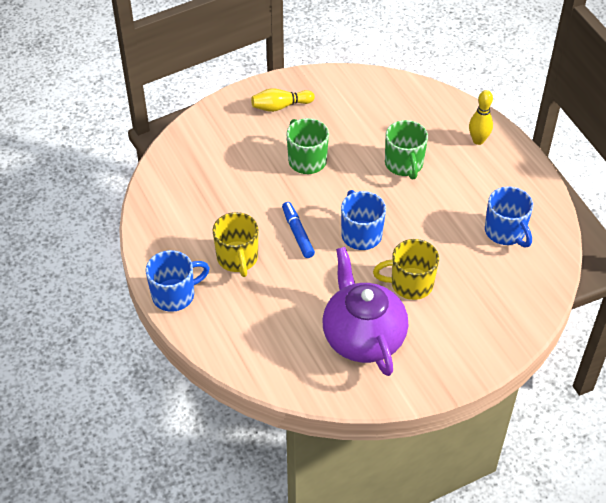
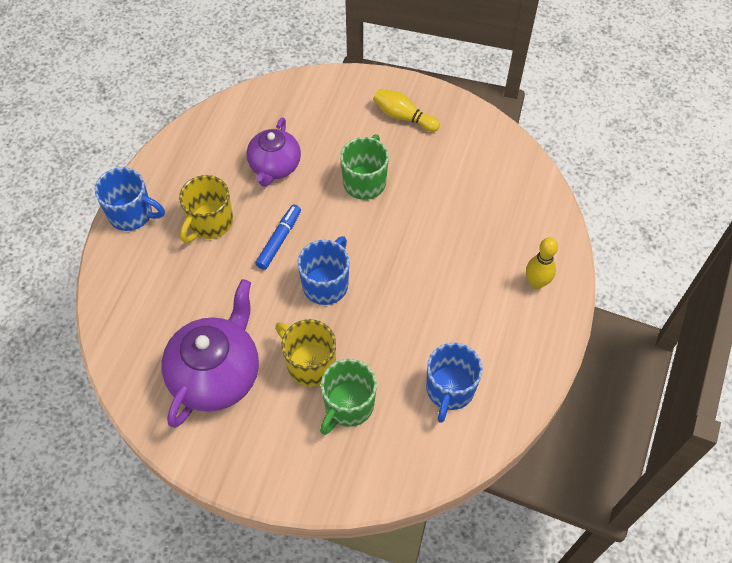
camera: 45 degrees right, 10 degrees up
green mug [385,120,428,180] -> green mug moved to [320,359,377,435]
none -> purple teapot [247,117,301,187]

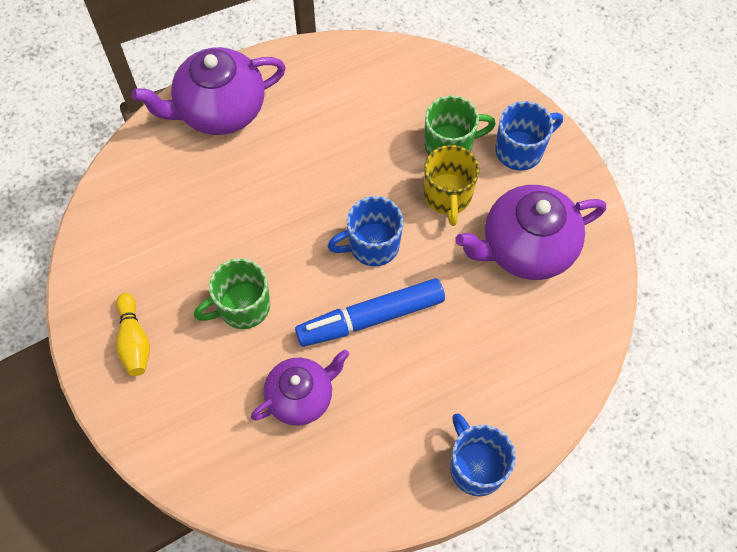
camera: 135 degrees left, 5 degrees up
yellow mug [179,175,233,243] -> none
blue marker [255,204,301,270] -> blue marker [295,278,445,347], size x1.70
blue mug [426,342,483,423] -> blue mug moved to [495,101,563,171]
yellow bowling pin [526,237,558,289] -> purple teapot [132,47,286,135]

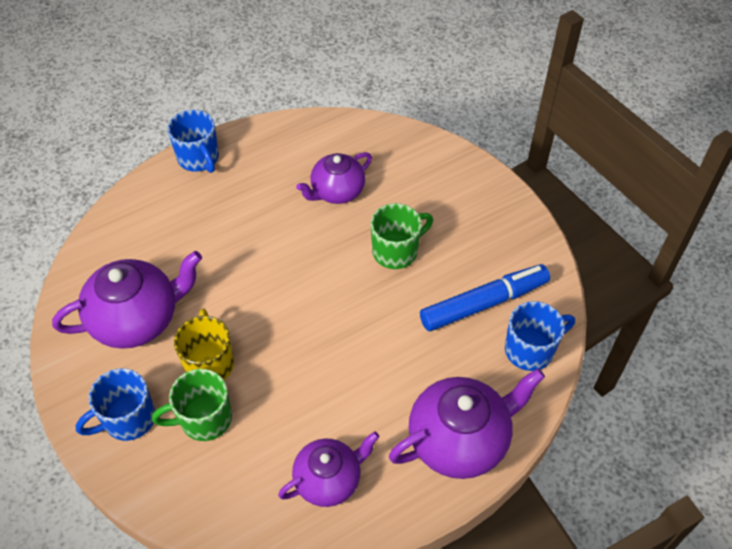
camera: 175 degrees right, 10 degrees down
yellow bowling pin [116,293,150,376] -> none
blue marker [295,278,445,347] -> blue marker moved to [420,264,550,331]
blue mug [328,196,403,266] -> blue mug moved to [505,301,575,371]
none -> purple teapot [278,432,379,507]

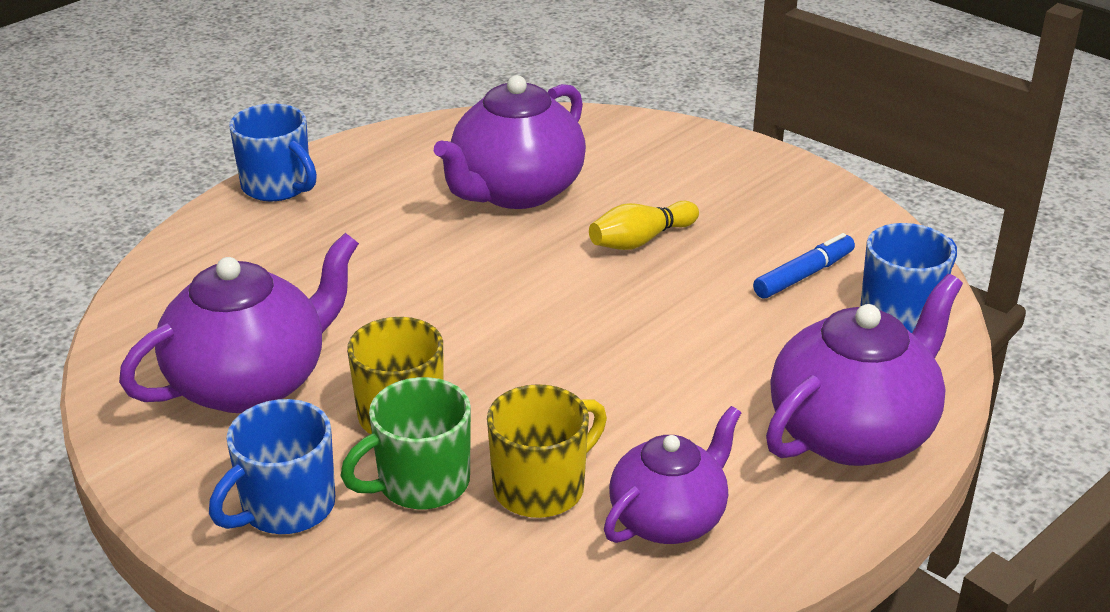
camera: 15 degrees left, 20 degrees down
purple teapot [296,152,372,204] -> purple teapot [434,75,586,209], size x1.54
green mug [371,203,433,269] -> yellow bowling pin [589,201,699,250]
blue marker [420,264,550,331] -> blue marker [753,233,855,299], size x0.59
none -> yellow mug [487,384,607,518]

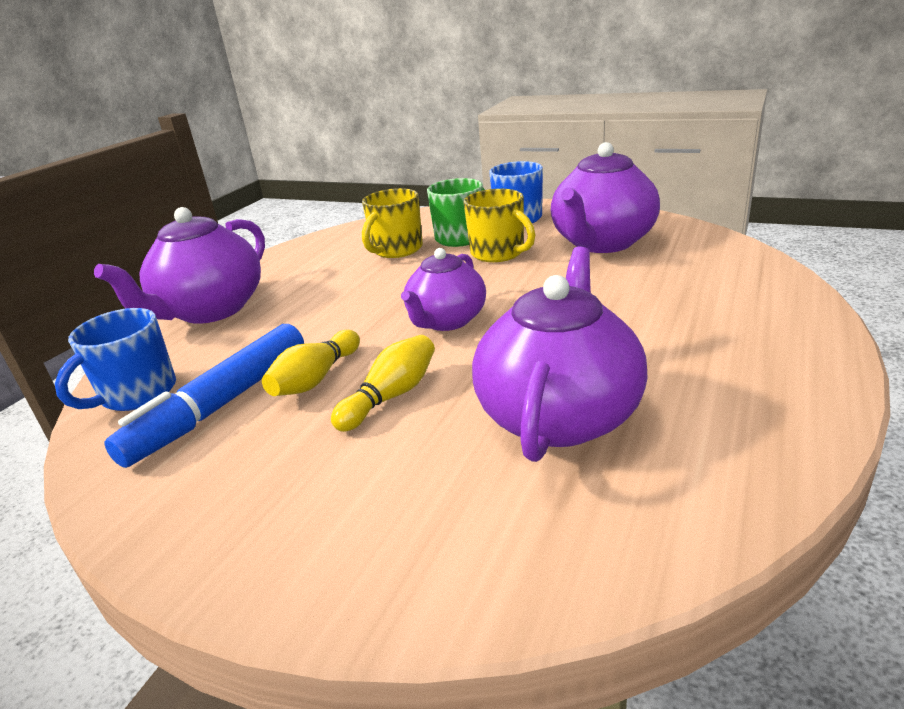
camera: 165 degrees right, 5 degrees down
blue mug [229,104,317,201] -> none
purple teapot [604,406,741,544] -> purple teapot moved to [401,248,486,331]
blue marker [753,233,855,299] -> blue marker [105,324,304,468], size x1.70
none -> yellow bowling pin [262,330,360,396]

